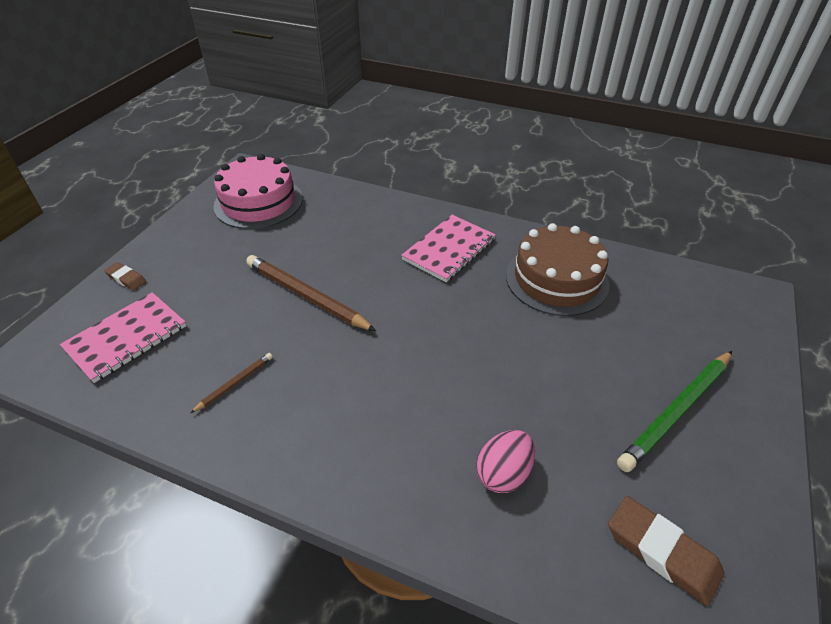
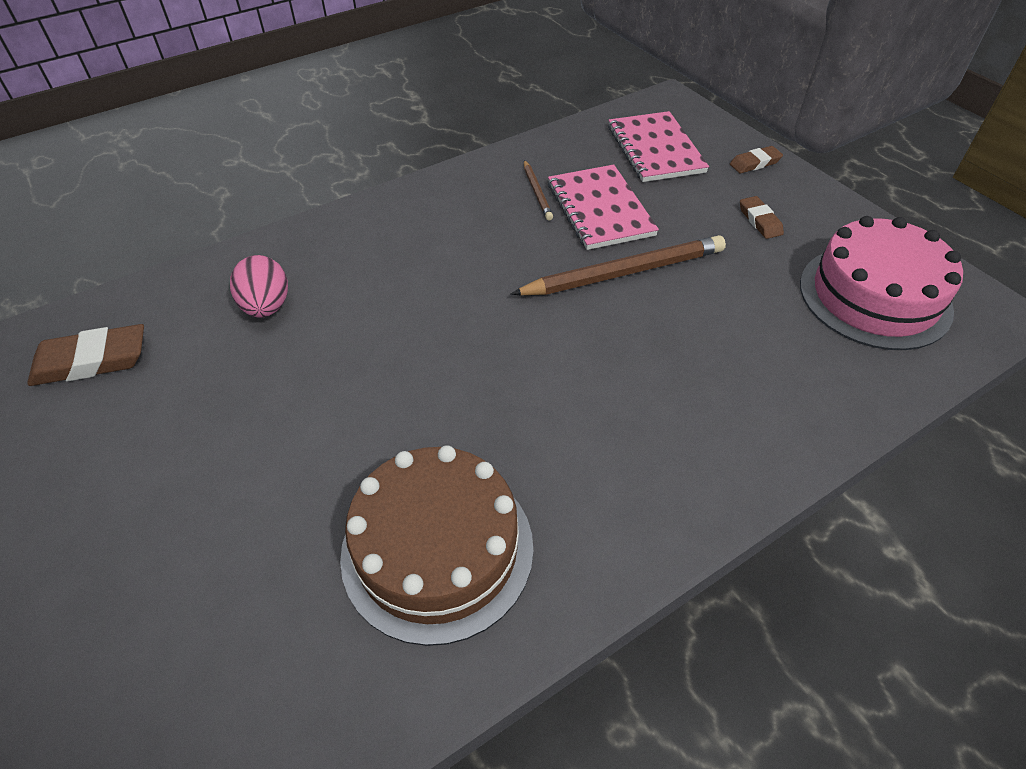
camera: 125 degrees right, 5 degrees up
pink notebook [401,215,496,282] -> pink notebook moved to [548,165,659,250]
green pencil [617,351,732,472] -> none
none -> brown eraser [740,196,784,239]

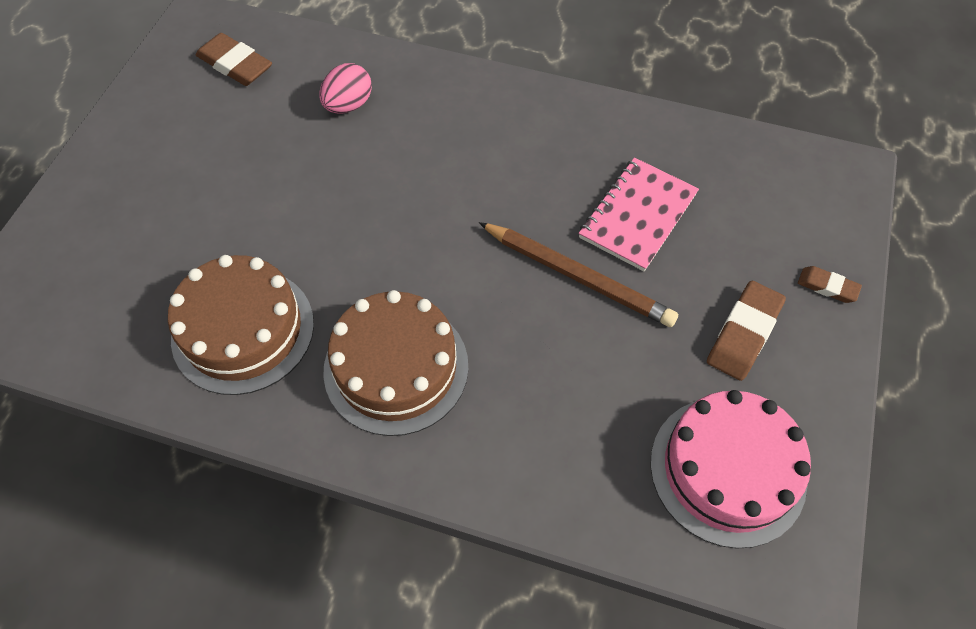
camera: 50 degrees right, 10 degrees up
brown pencil [524,160,553,220] -> none
pink notebook [608,111,709,182] -> none
brown eraser [740,196,784,239] -> brown eraser [707,281,786,381], size x1.74
none -> brown cake [323,290,468,436]

